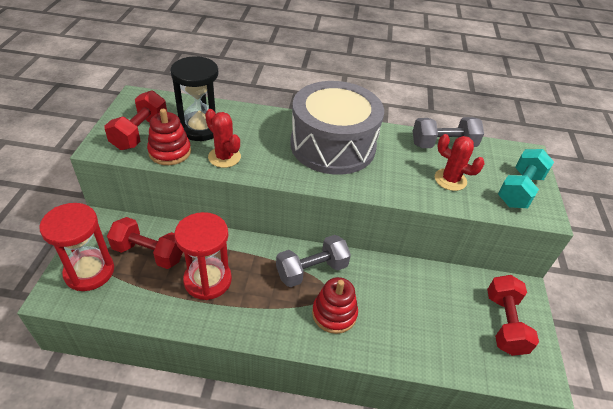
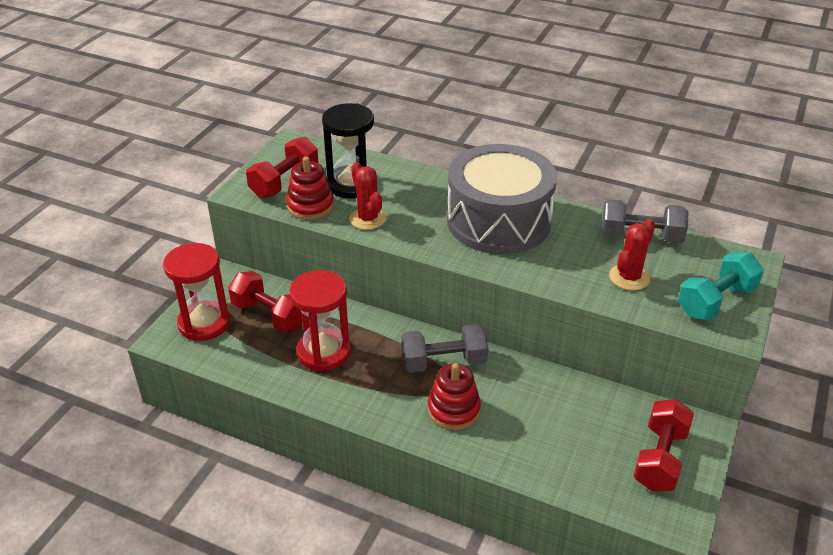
camera: 20 degrees right, 5 degrees down
red cactus [435,134,485,191] -> red cactus turned 75 degrees clockwise [609,219,655,290]

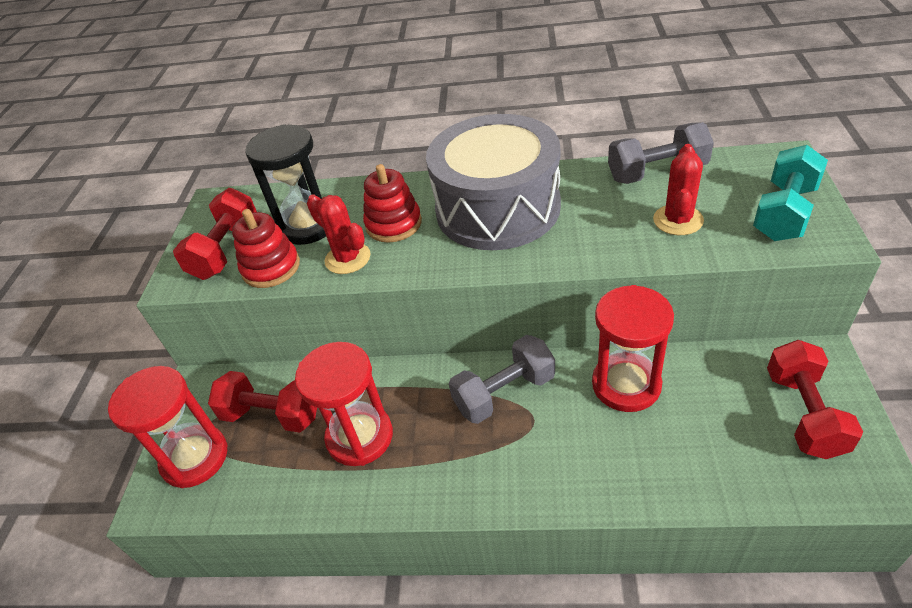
camera: 15 degrees left, 5 degrees up
red stacking toy [427,363,481,430] -> red stacking toy moved to [363,164,422,243]
none -> red hourglass [592,285,674,412]

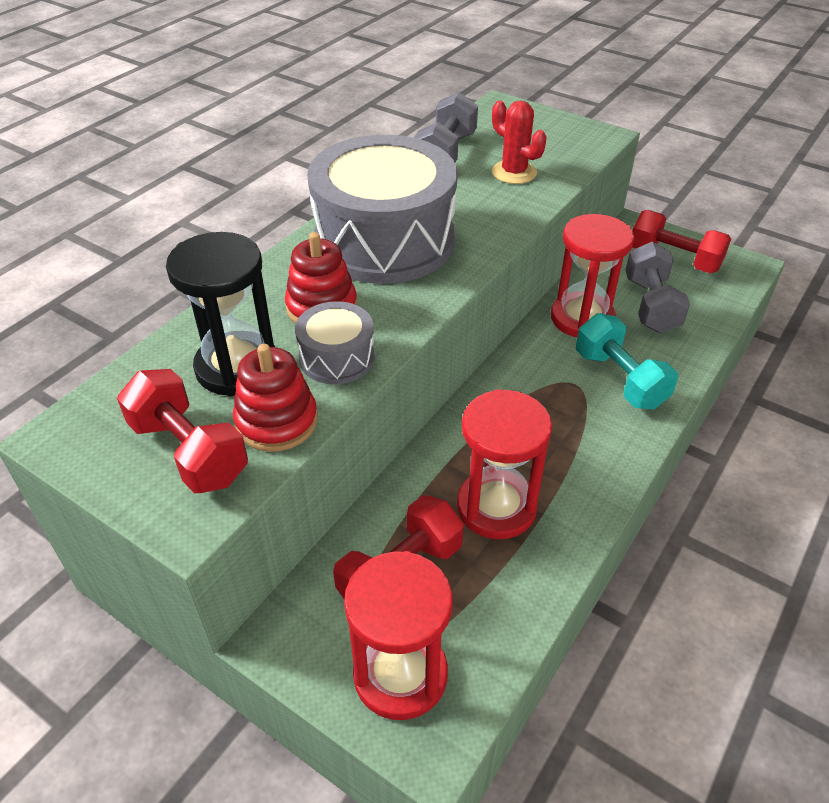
camera: 65 degrees left, 0 degrees up
red cactus [307,194,370,274] -> grey drum [295,301,375,384]
grey dumbbell [449,335,555,424] -> grey dumbbell moved to [625,242,690,333]
turquoise dumbbell [753,145,828,241] -> turquoise dumbbell moved to [576,313,678,409]

